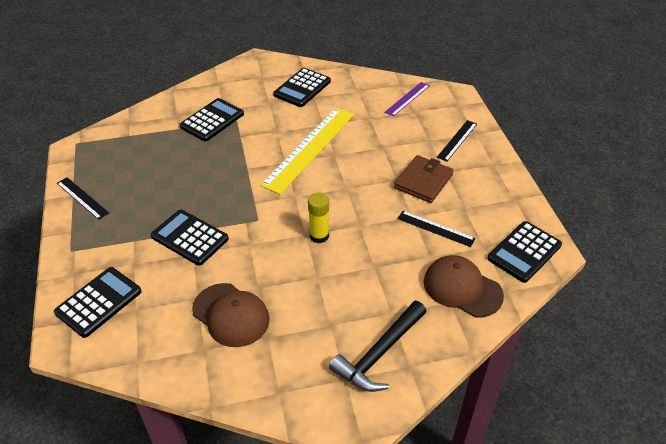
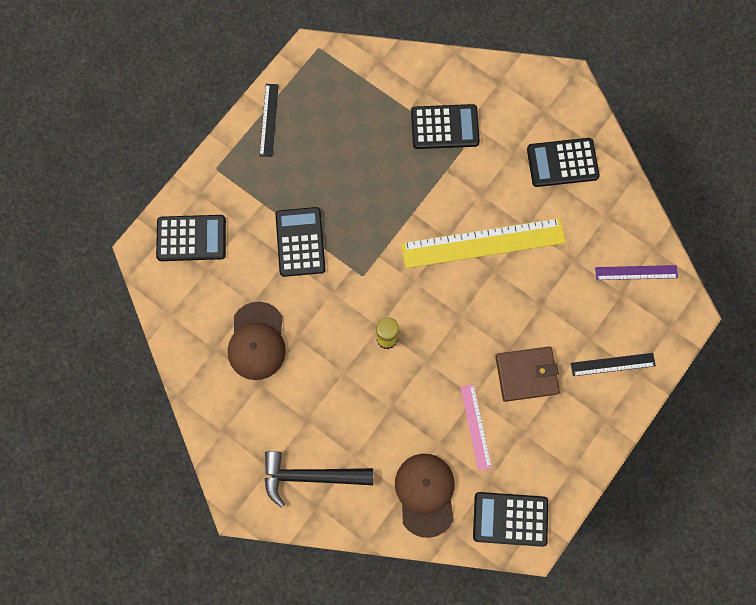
camera: 50 degrees right, 30 degrees up
black ruler [398,211,476,247] -> pink ruler [460,384,492,471]

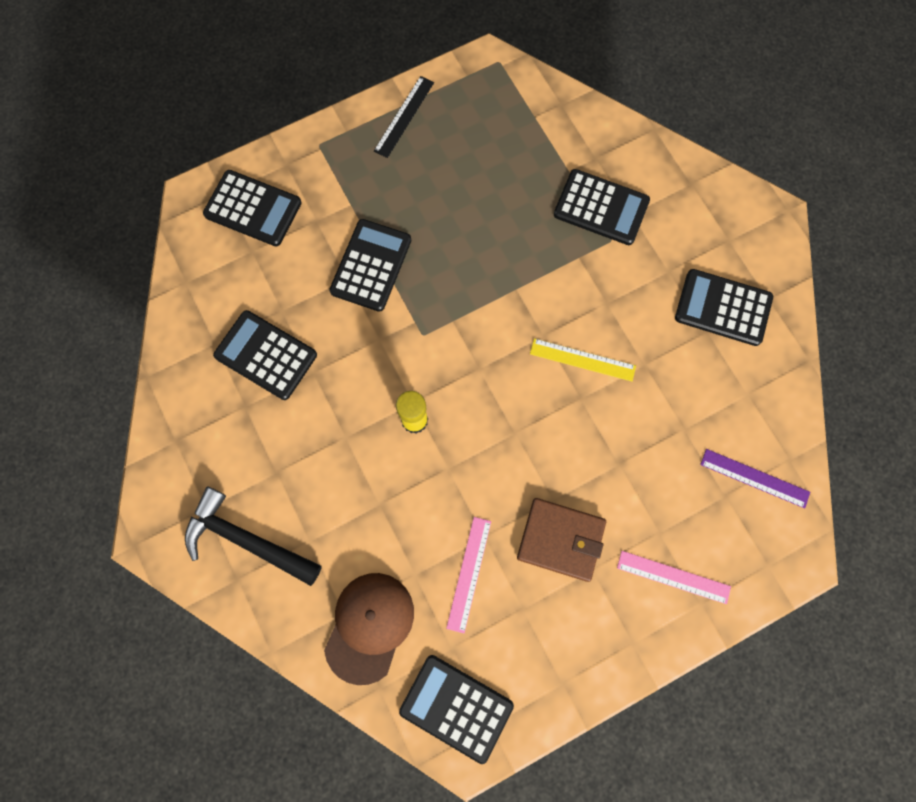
camera: 25 degrees right, 0 degrees up
brown cap [228,302,286,380] -> black calculator [213,310,317,400]
yellow ruler [401,218,566,268] -> yellow ruler [530,338,636,382], size x0.50
black ruler [571,353,656,376] -> pink ruler [617,551,731,604]

